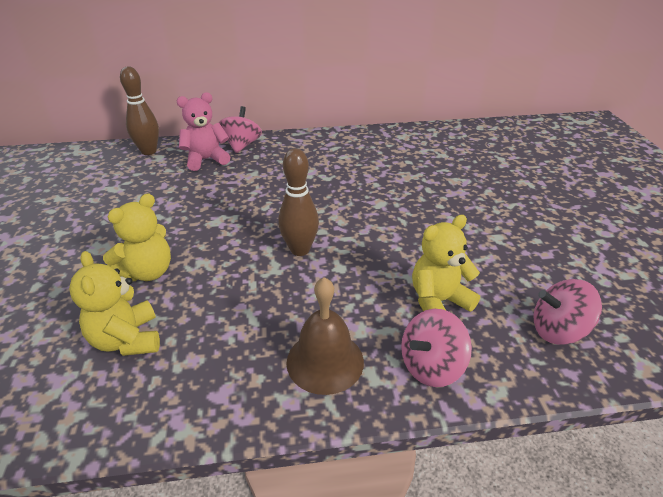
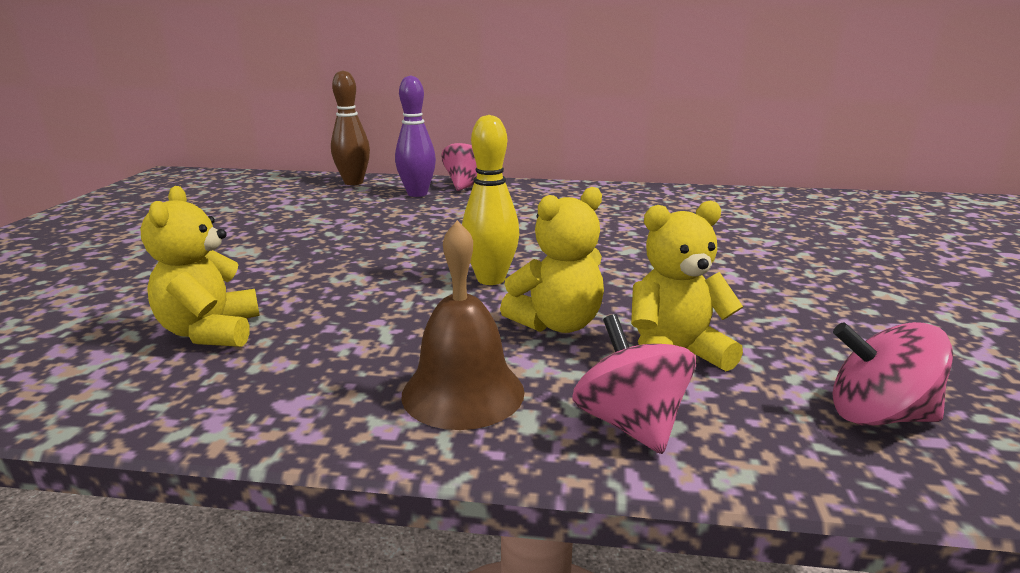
camera: 15 degrees right, 15 degrees down
yellow teddy bear [103,193,171,281] -> yellow teddy bear moved to [500,187,604,333]
pink teddy bear [177,92,230,171] -> purple bowling pin [395,75,436,197]
brown bowling pin [278,148,319,256] -> yellow bowling pin [462,115,519,285]
pink spinning top [401,309,472,387] -> pink spinning top turned 90 degrees clockwise [572,314,696,454]

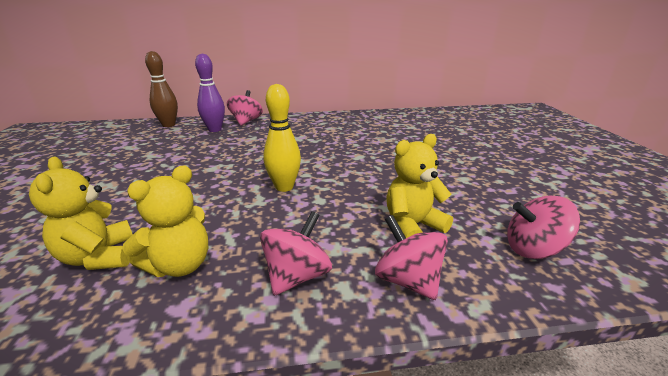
camera: 15 degrees left, 5 degrees up
brown bell [402,220,525,430] -> pink spinning top [260,211,332,296]
yellow teddy bear [500,187,604,333] -> yellow teddy bear moved to [122,165,208,277]

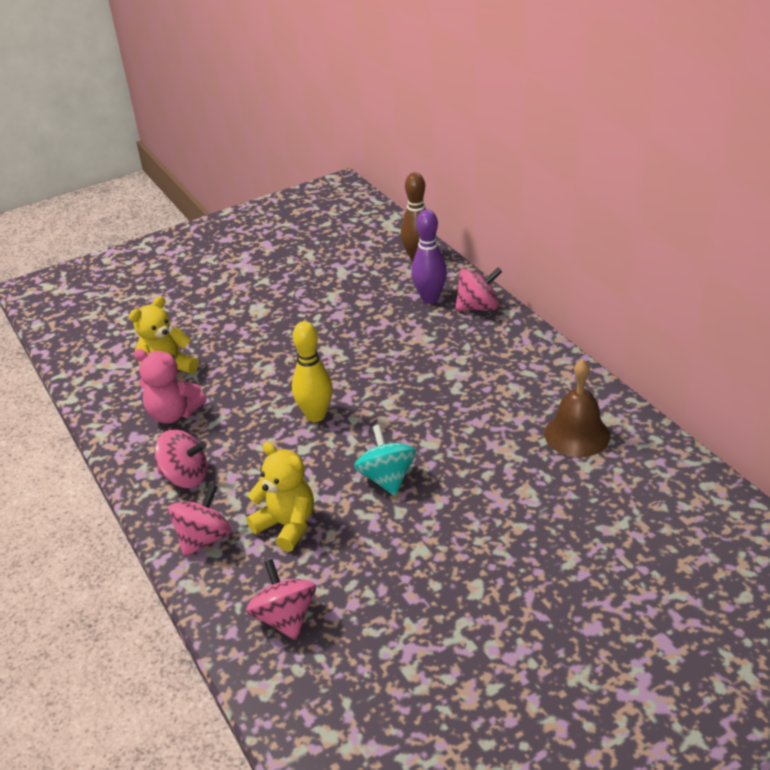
camera: 70 degrees right, 10 degrees up
yellow teddy bear [122,165,208,277] -> pink teddy bear [134,349,206,424]
none -> turquoise spinning top [354,425,416,496]
none -> brown bell [544,359,610,457]

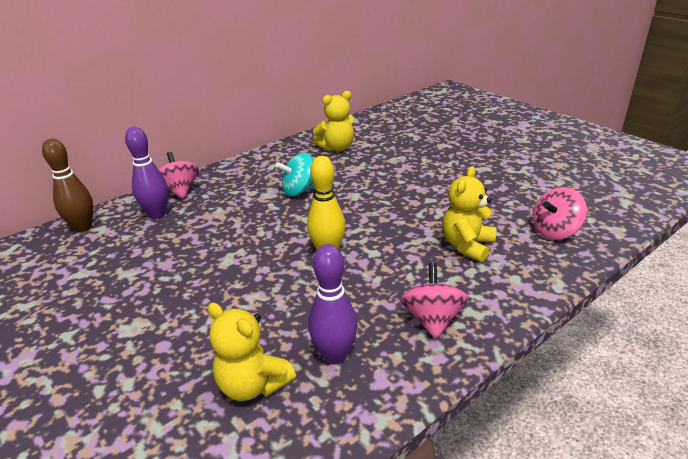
camera: 100 degrees left, 5 degrees down
pink teddy bear [134,349,206,424] -> purple bowling pin [309,244,358,365]
pink spinning top [168,484,232,557] -> none
turquoise spinning top [354,425,416,496] -> turquoise spinning top moved to [275,152,315,196]
brown bell [544,359,610,457] -> yellow teddy bear [313,91,354,151]

